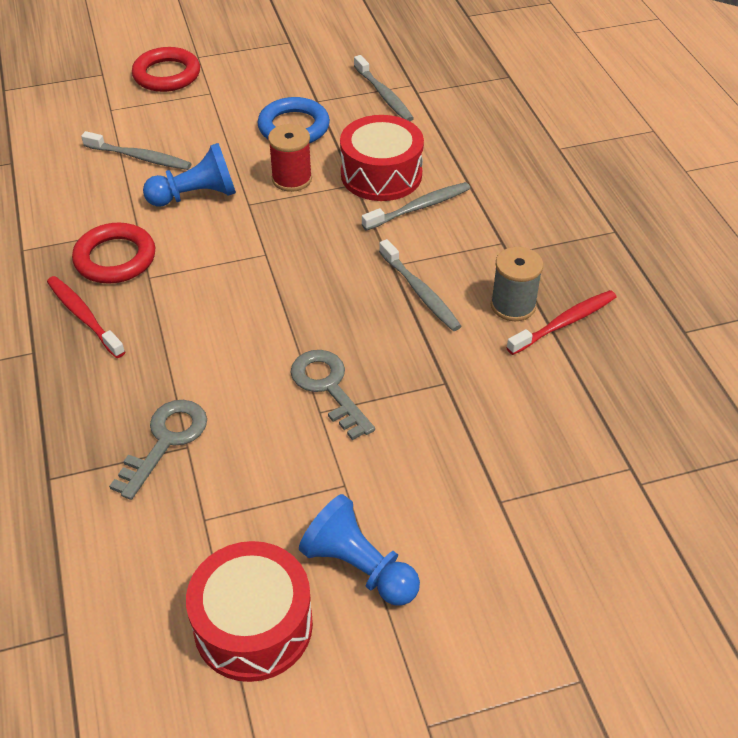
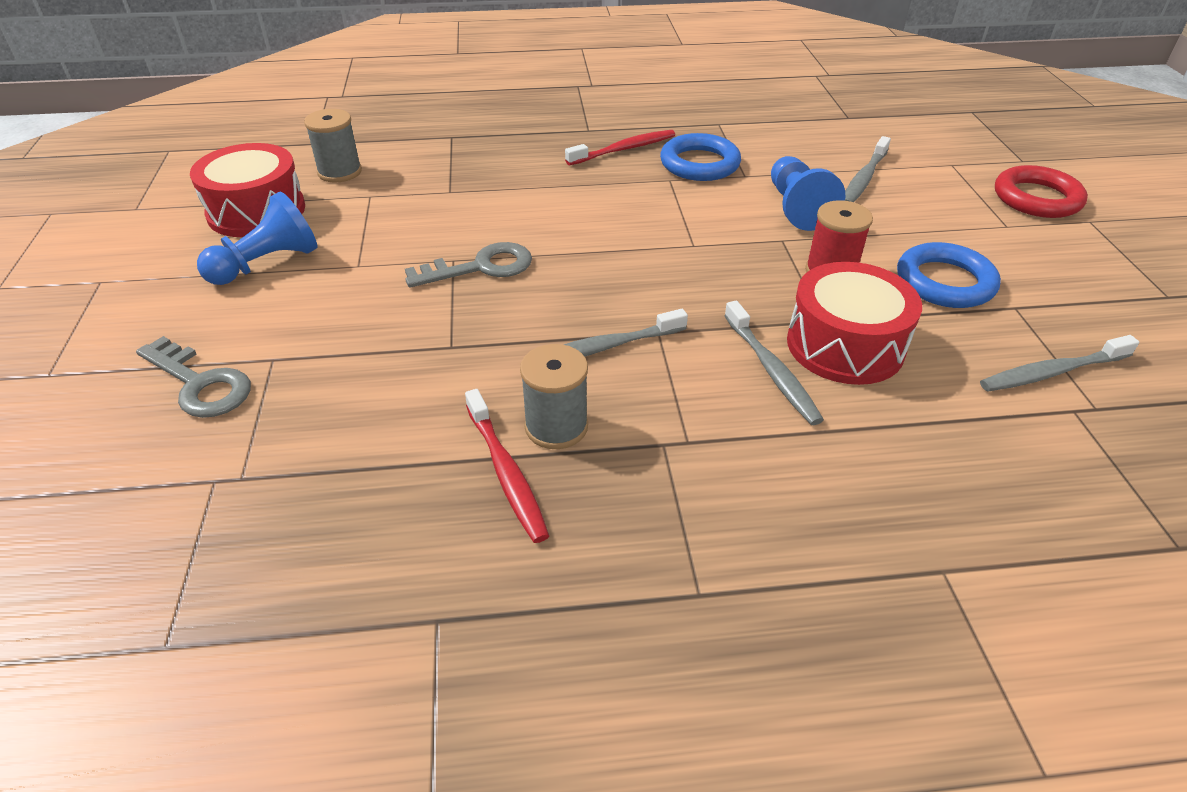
camera: 100 degrees right, 5 degrees down
red ring [72,223,155,284] -> blue ring [660,133,741,181]
grey key [109,400,207,500] -> grey key moved to [136,336,251,418]
none -> grey spool [304,109,362,182]

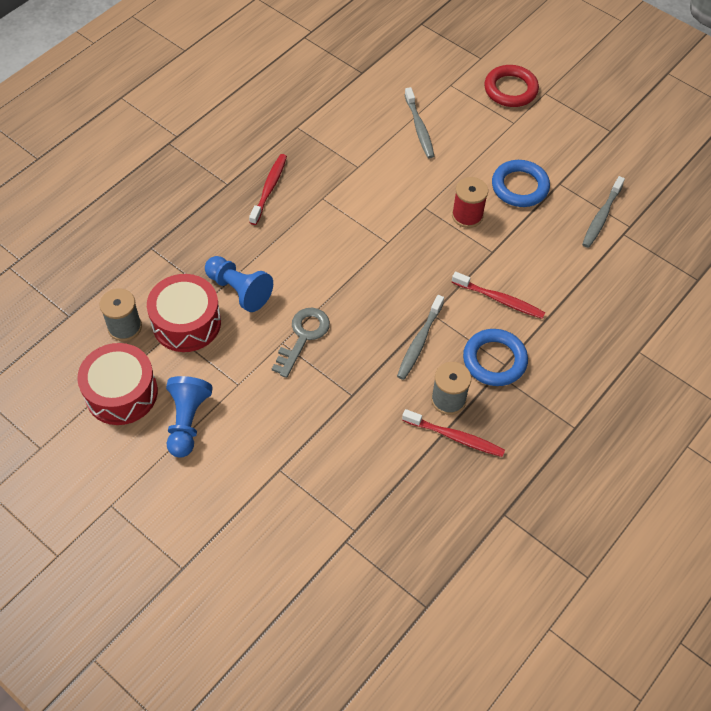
camera: 45 degrees left, 15 degrees up
grey key [136,336,251,418] -> none
blue ring [660,133,741,181] -> blue ring moved to [463,329,528,386]
grey toothbrush [724,301,824,425] -> red toothbrush [452,272,545,319]
blue pawn [771,156,846,231] -> blue pawn moved to [205,256,273,312]
red drum [787,262,922,385] -> red drum moved to [147,274,221,352]

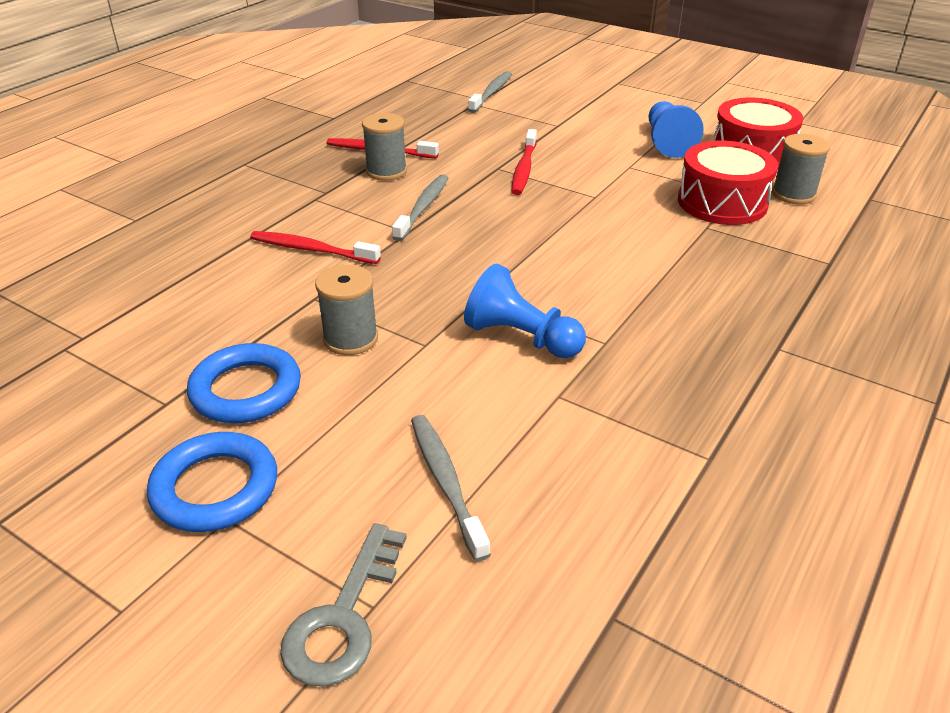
camera: 175 degrees right, 20 degrees down
blue pawn [205,256,273,312] -> blue pawn moved to [464,264,586,358]
red toothbrush [249,154,287,225] -> red toothbrush moved to [512,129,537,195]
grey key [272,308,330,378] -> grey key moved to [280,523,406,687]
red spool [452,177,488,228] -> grey spool [315,265,378,355]
blue ring [463,329,528,386] -> blue ring moved to [147,432,277,532]
red ring [484,65,539,107] -> none
grey toothbrush [582,176,625,248] -> grey toothbrush moved to [468,71,512,113]

